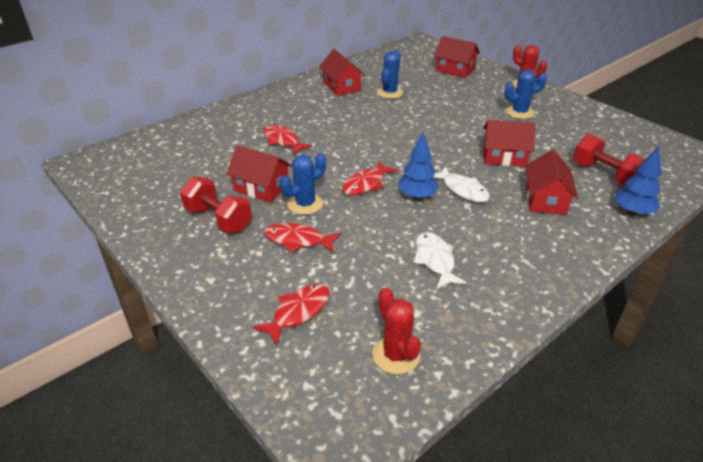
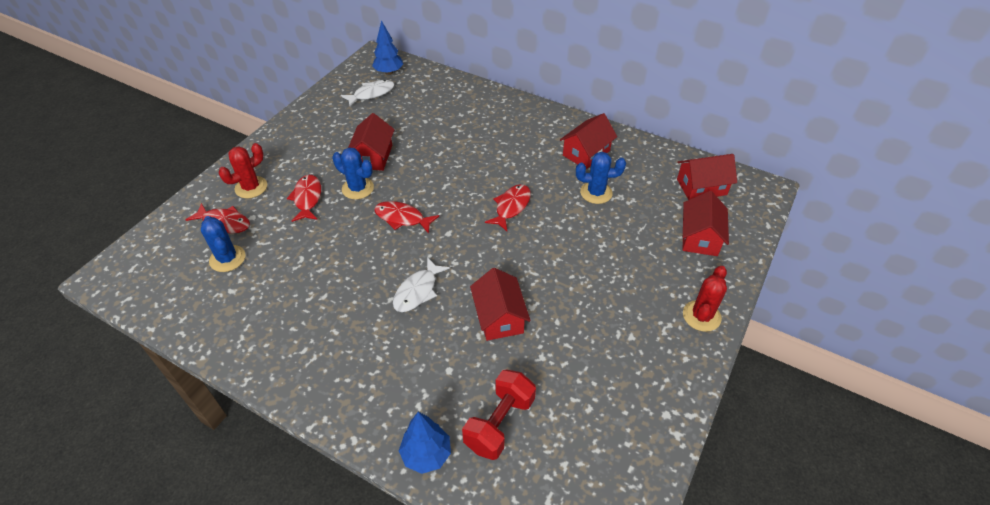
camera: 70 degrees right, 10 degrees up
red dumbbell [180,177,252,233] -> none
red fish [263,124,312,155] -> red fish moved to [485,184,531,231]
red cactus [372,288,421,374] -> red cactus moved to [219,143,267,198]
blue tree [398,132,439,200] -> blue tree moved to [372,20,403,75]
white fish [414,232,467,289] -> white fish moved to [341,80,394,106]
blue cactus [504,69,547,119] -> blue cactus moved to [201,216,245,272]
red house [526,150,578,215] -> red house moved to [677,154,737,200]

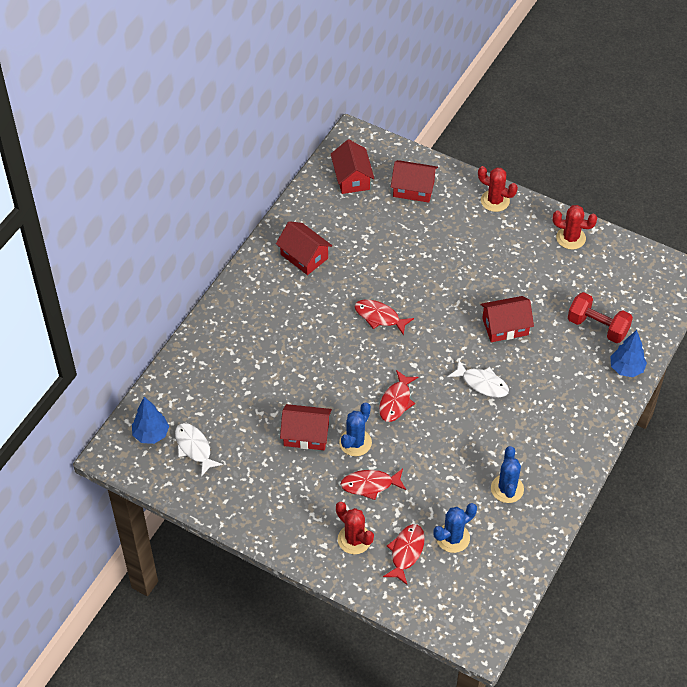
camera: 90 degrees left, 5 degrees up
blue cactus [576,152,626,204] -> blue cactus moved to [491,446,524,503]
none -> red cactus [552,205,597,250]

